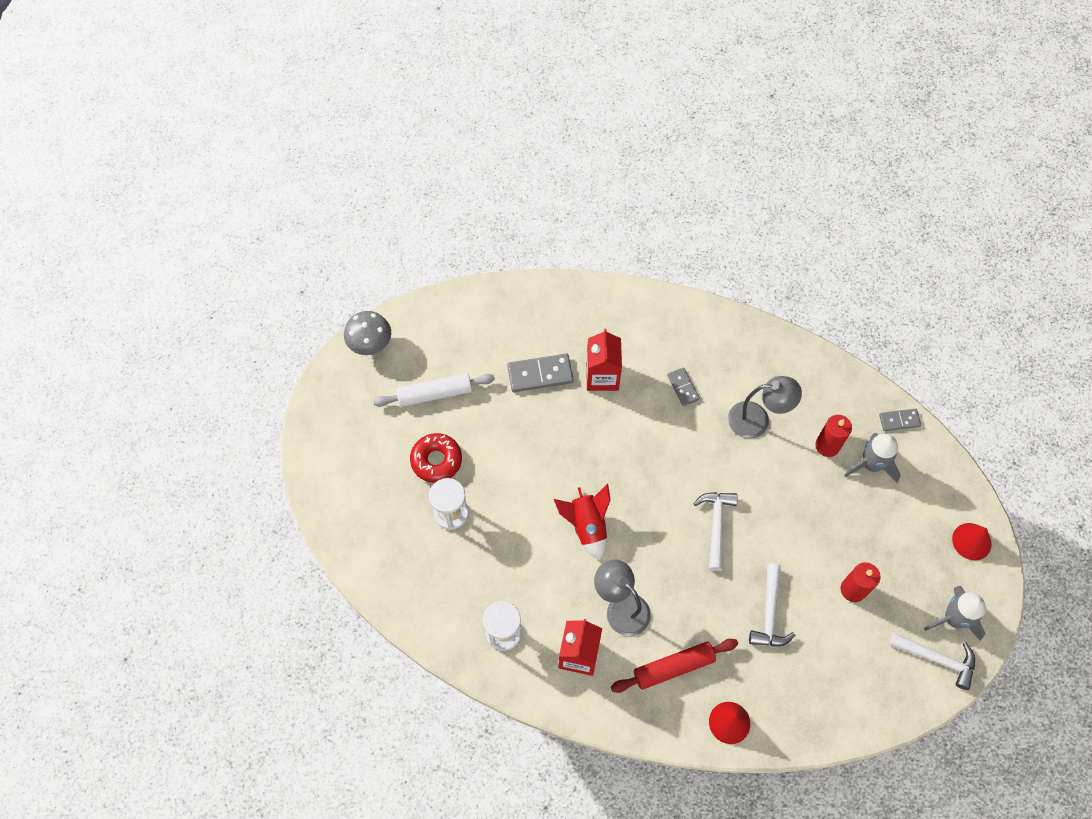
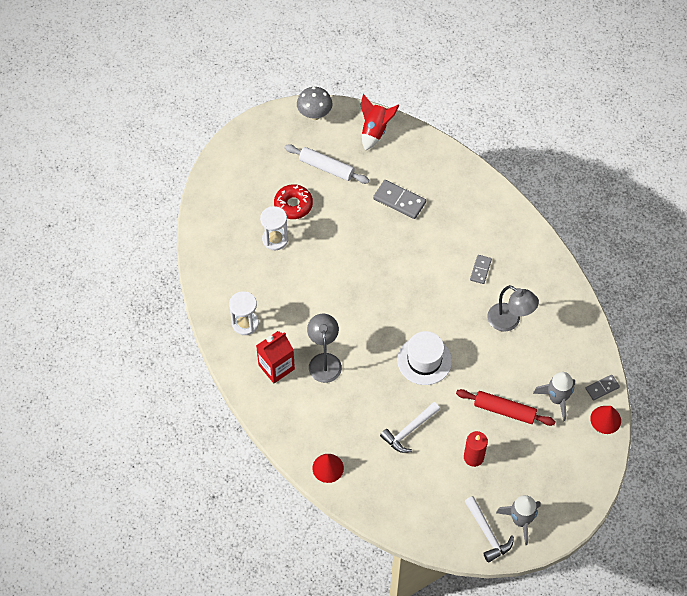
camera: 40 degrees right, 5 degrees down
red rocket [554,484,611,560] -> red rocket moved to [361,94,399,151]
red carton [586,329,622,391] -> none
red rolling pin [611,639,738,693] -> red rolling pin moved to [456,389,556,426]
white hammer [693,492,738,571] -> white hat [397,331,452,385]
red candle [815,415,852,457] -> none
grey domino [879,409,921,431] -> grey domino turned 60 degrees counterclockwise [585,375,620,401]
red cone [952,523,992,560] -> red cone moved to [590,406,621,434]

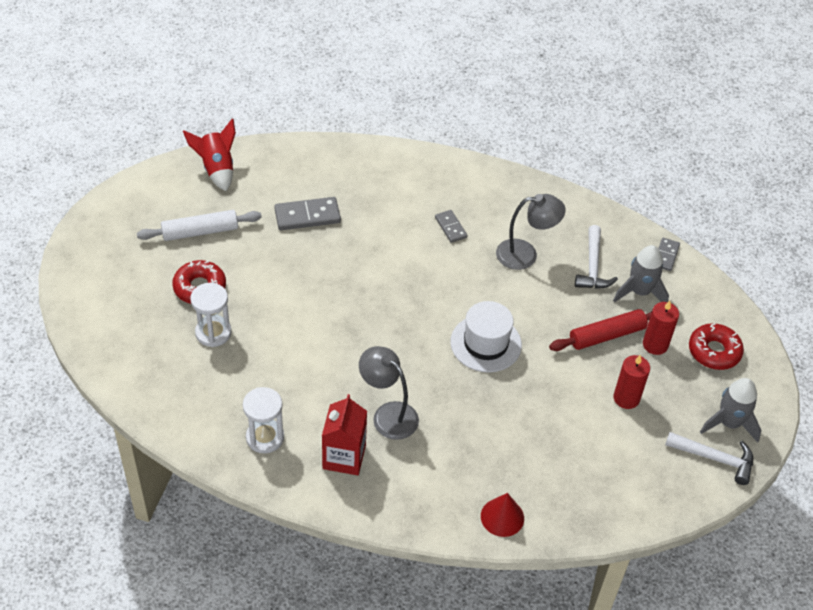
camera: 45 degrees left, 10 degrees down
grey mushroom [297,87,333,120] -> none
white hammer [380,402,440,453] -> white hammer moved to [575,225,618,289]
red cone [590,406,621,434] -> none
none -> red candle [643,301,679,355]
none -> red donut [689,323,744,370]

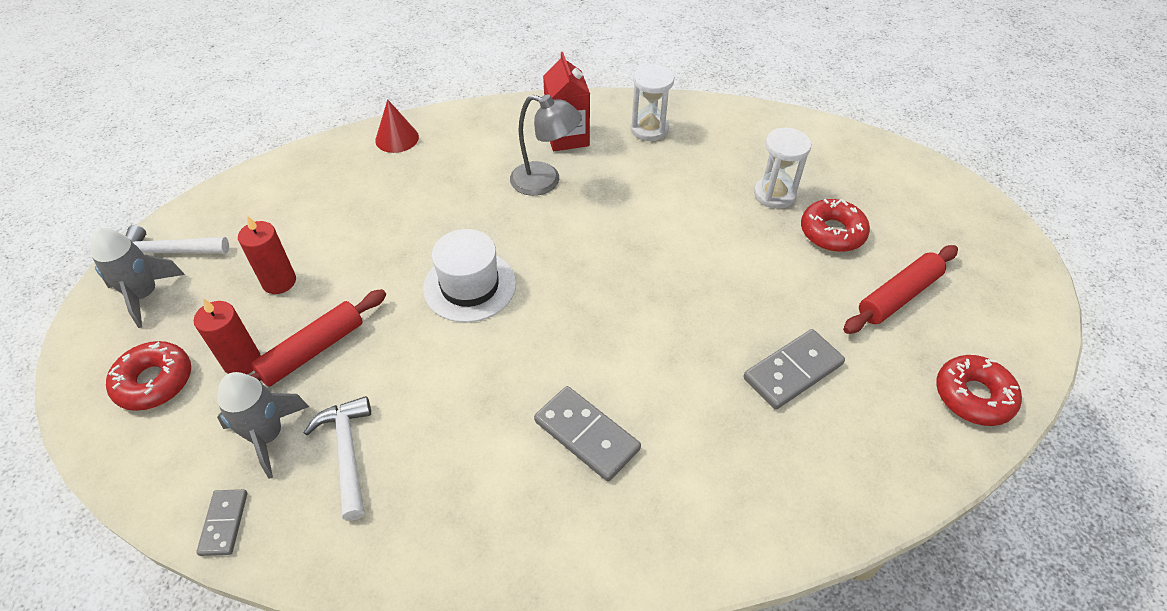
camera: 160 degrees right, 0 degrees up
white rolling pin [137,210,262,241] -> red rolling pin [843,245,958,334]
red rocket [183,118,236,191] -> red donut [936,355,1022,426]
grey domino [435,210,468,243] -> grey domino [534,386,641,482], size x1.66
grey lamp [496,194,566,270] -> none

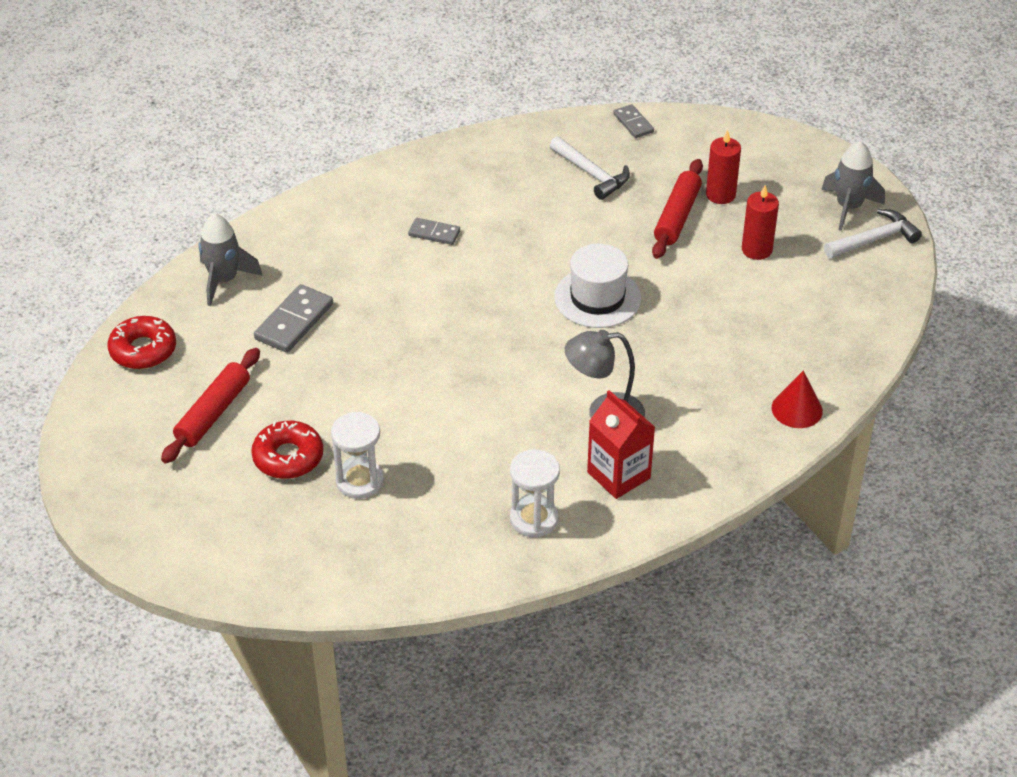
camera: 155 degrees right, 5 degrees down
red donut [106,341,191,411] -> none
grey rocket [217,372,309,479] -> grey rocket moved to [199,214,263,306]
grey domino [534,386,641,482] -> grey domino [408,218,460,245], size x0.60

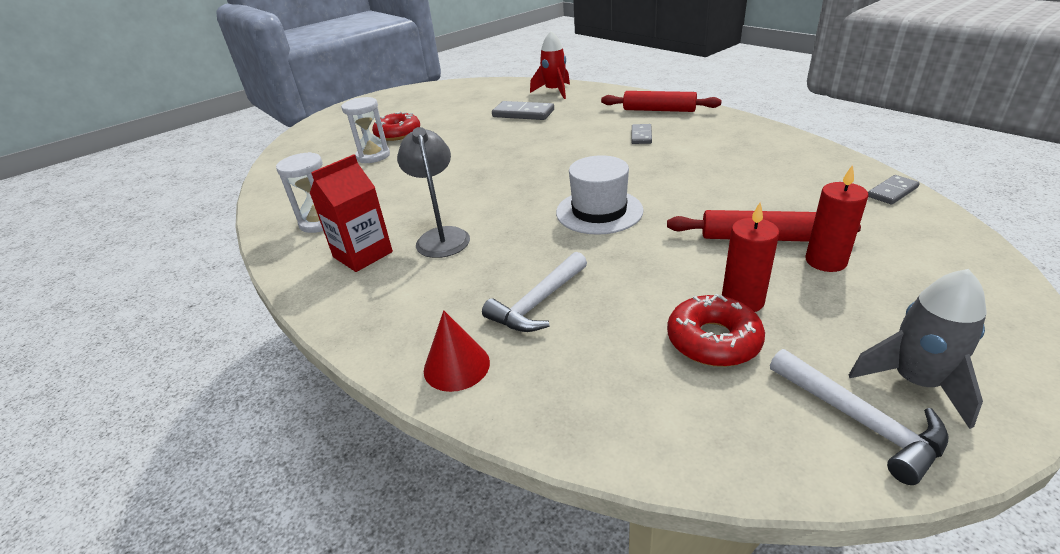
camera: 85 degrees right, 10 degrees down
red donut [108,316,176,369] -> red donut moved to [667,294,765,367]
red rolling pin [161,348,260,464] -> red rolling pin moved to [601,91,722,112]
grey rocket [199,214,263,306] -> red rocket [530,31,570,99]
white hammer [549,136,630,200] -> white hammer moved to [482,252,587,332]

